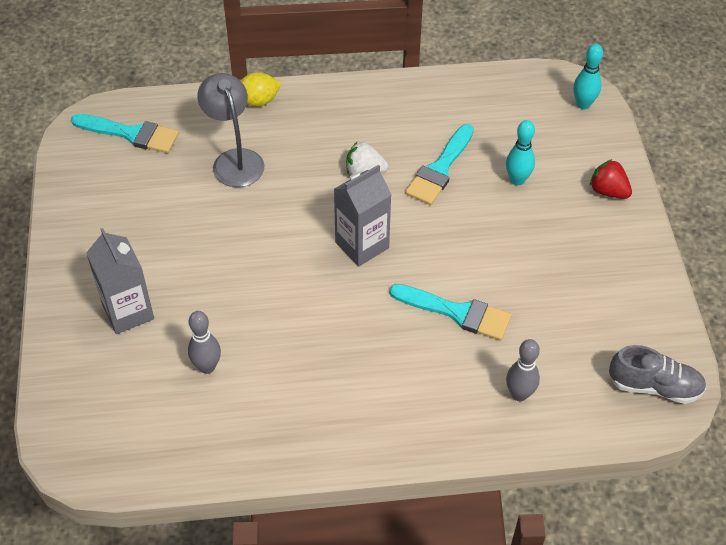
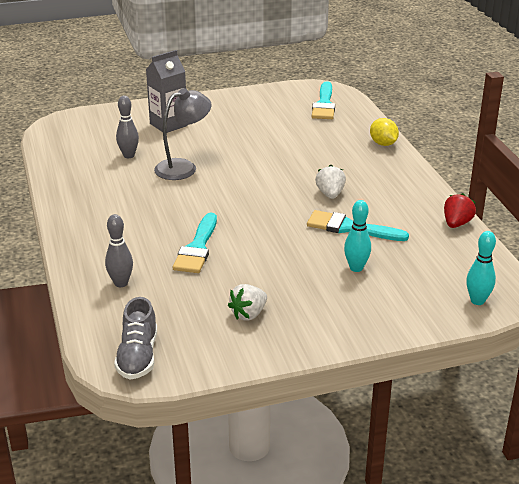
camera: 80 degrees right, 20 degrees down
grey lamp [198,73,264,187] -> grey lamp moved to [154,88,212,180]
grey carton [334,164,391,267] -> none
red strawberry [590,159,632,199] -> red strawberry moved to [444,193,476,228]
none -> white strawberry [228,284,267,321]

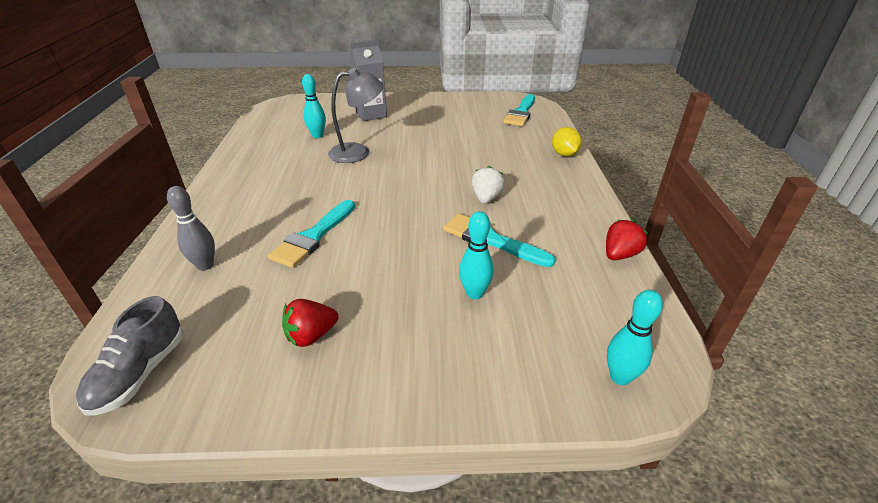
camera: 15 degrees right, 5 degrees up
grey bowling pin [116,96,139,158] -> turquoise bowling pin [302,74,326,138]
white strawberry [228,284,267,321] -> red strawberry [282,299,338,347]

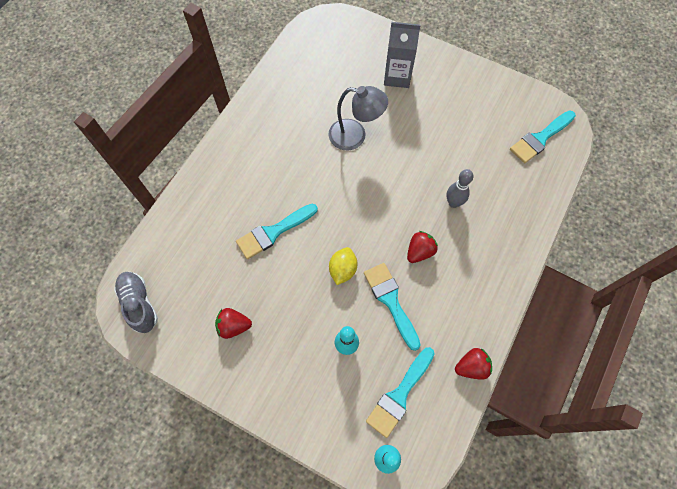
camera: 30 degrees right, 30 degrees up
grey shoe [76,296,183,416] -> grey shoe turned 105 degrees clockwise [114,272,158,333]
grey bowling pin [167,186,215,270] -> grey bowling pin moved to [447,169,473,208]
turquoise bowling pin [302,74,326,138] -> none
white strawberry [472,166,505,204] -> red strawberry [407,231,438,263]
yellow lemon [552,127,582,157] -> yellow lemon moved to [329,247,358,285]
none -> turquoise brush [366,347,435,438]

